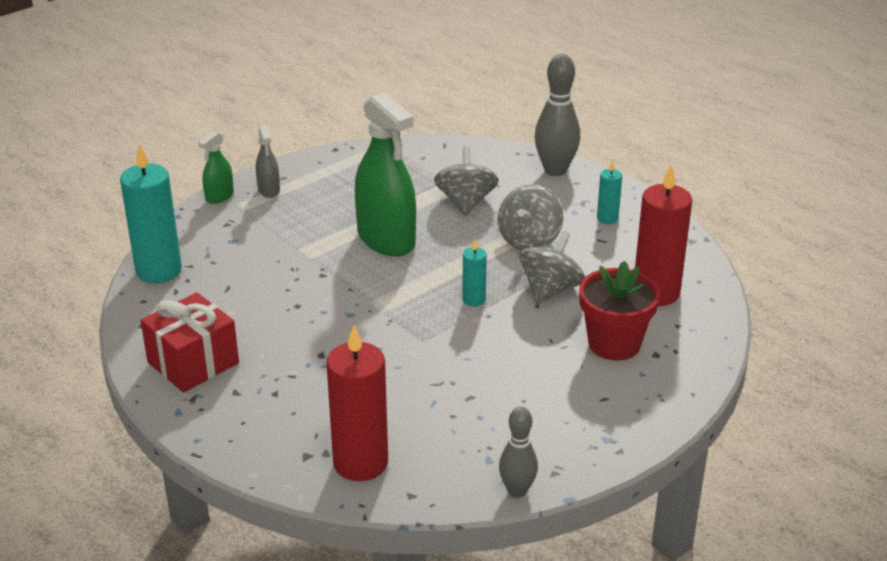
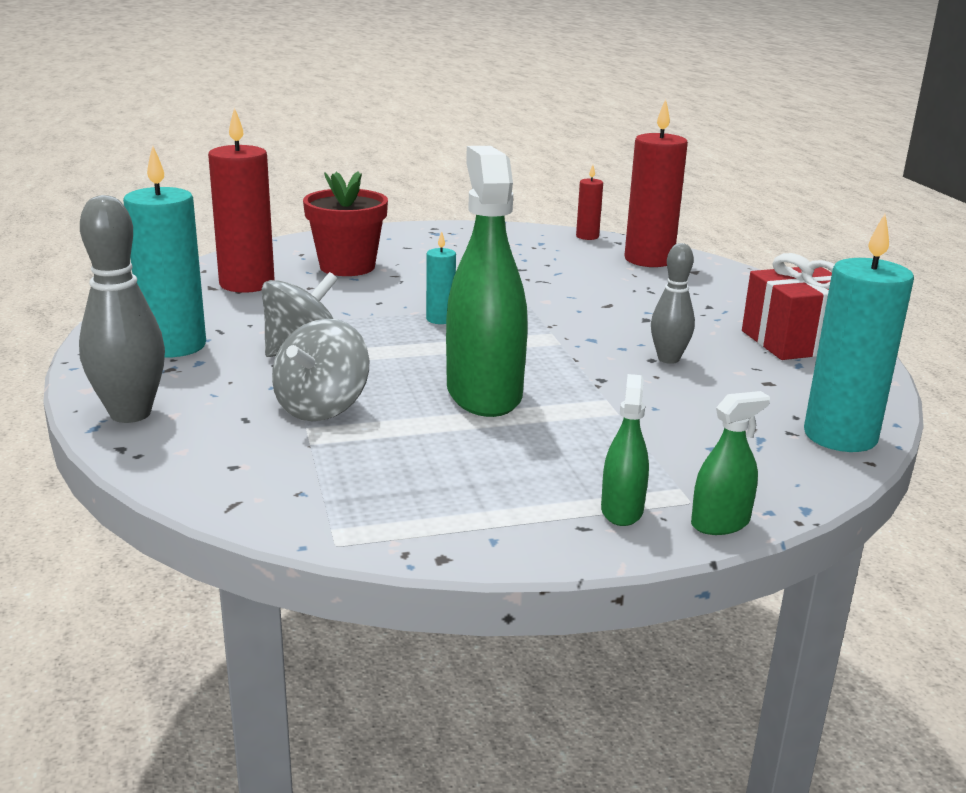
camera: 155 degrees left, 10 degrees down
grey spray bottle [256,125,280,198] -> green spray bottle [601,374,649,526]
grey bowling pin [499,407,538,498] -> grey bowling pin moved to [651,243,695,364]
grey spinning top [519,231,585,304] -> none
turquoise candle [597,160,622,224] -> turquoise candle [123,146,206,357], size x2.03
none -> red candle [576,165,603,240]

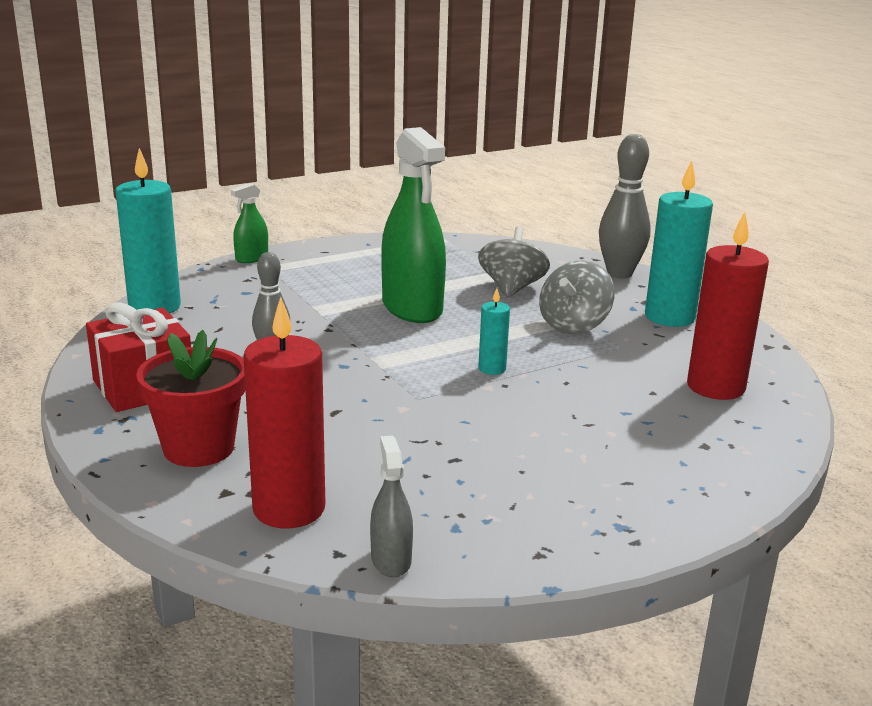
camera: 165 degrees right, 0 degrees up
red flower pot [303,171,388,276] -> red flower pot moved to [136,330,245,467]
red candle [576,165,603,240] -> grey spray bottle [370,436,413,577]
green spray bottle [601,374,649,526] -> none

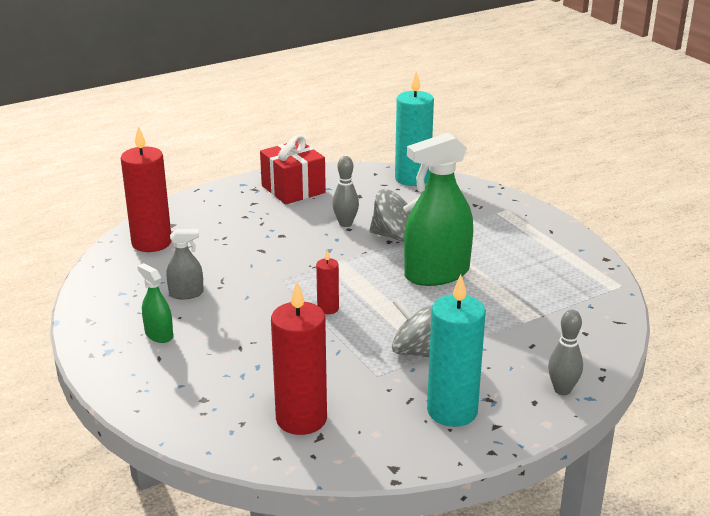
camera: 90 degrees right, 5 degrees up
red flower pot [136,330,245,467] -> none
green spray bottle [231,183,268,263] -> green spray bottle moved to [138,263,173,343]
grey spray bottle [370,436,413,577] -> grey spray bottle moved to [166,229,204,299]
grey spinning top [478,226,550,298] -> grey spinning top moved to [369,189,419,242]
turquoise candle [478,288,510,375] -> red candle [316,250,339,314]
grey bowling pin [599,134,651,278] -> grey bowling pin [548,310,583,395], size x0.62

